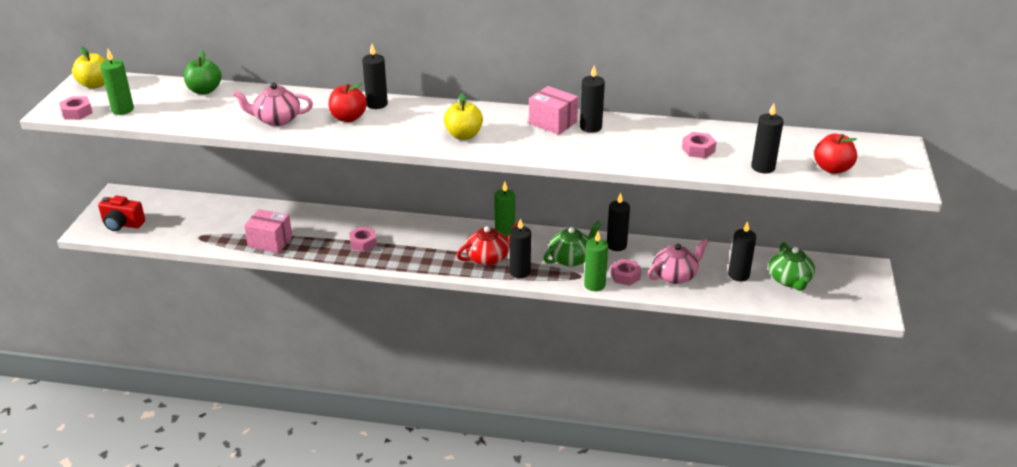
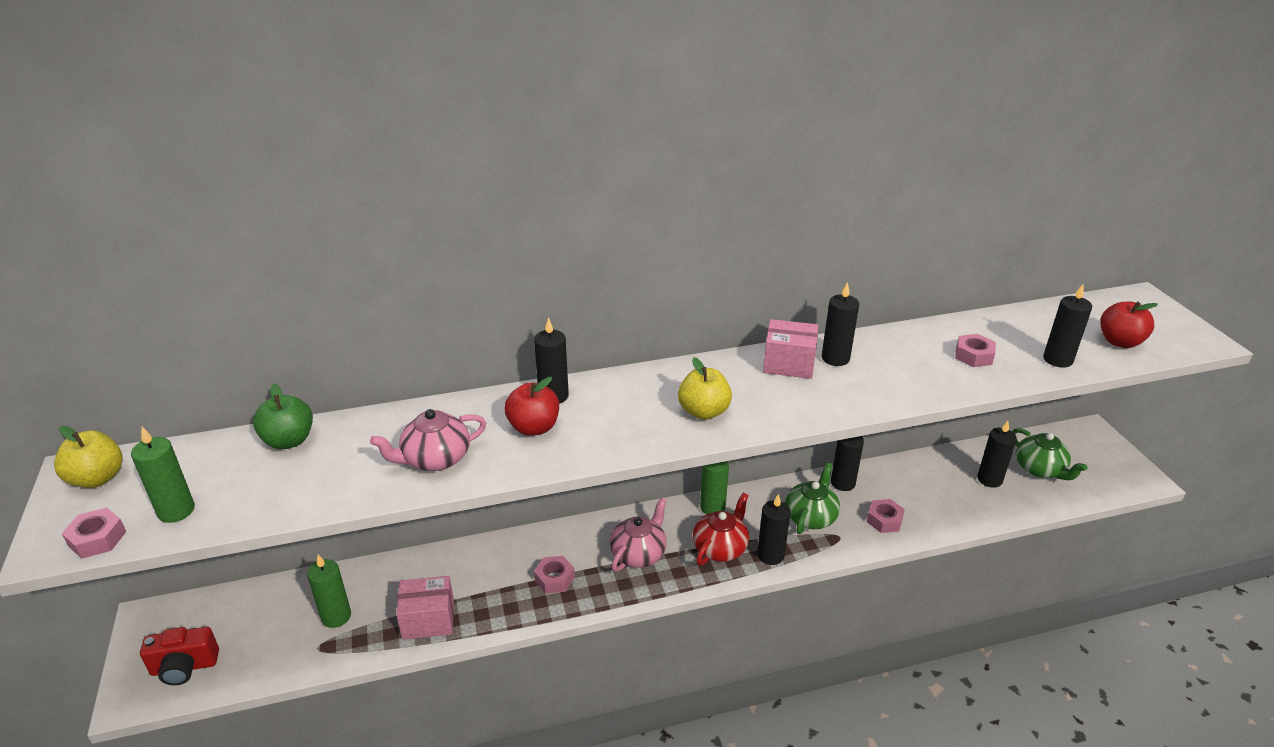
camera: 25 degrees left, 0 degrees up
green candle [584,232,608,291] -> green candle moved to [307,555,351,628]
pink teapot [648,239,709,284] -> pink teapot moved to [610,497,667,572]

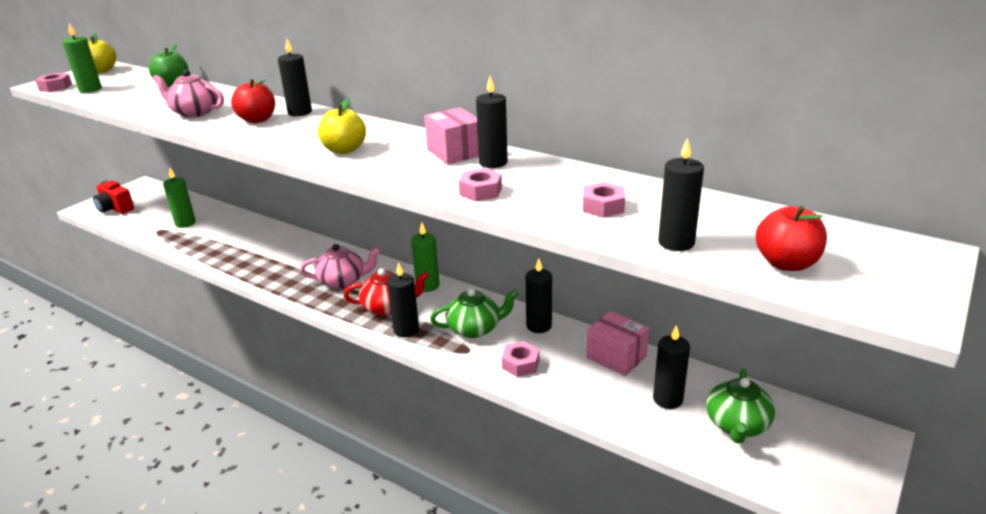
camera: 50 degrees right, 5 degrees down
pink box [396,576,454,640] -> pink box moved to [587,311,649,376]
pink nut [534,556,575,594] -> pink nut moved to [459,168,502,201]

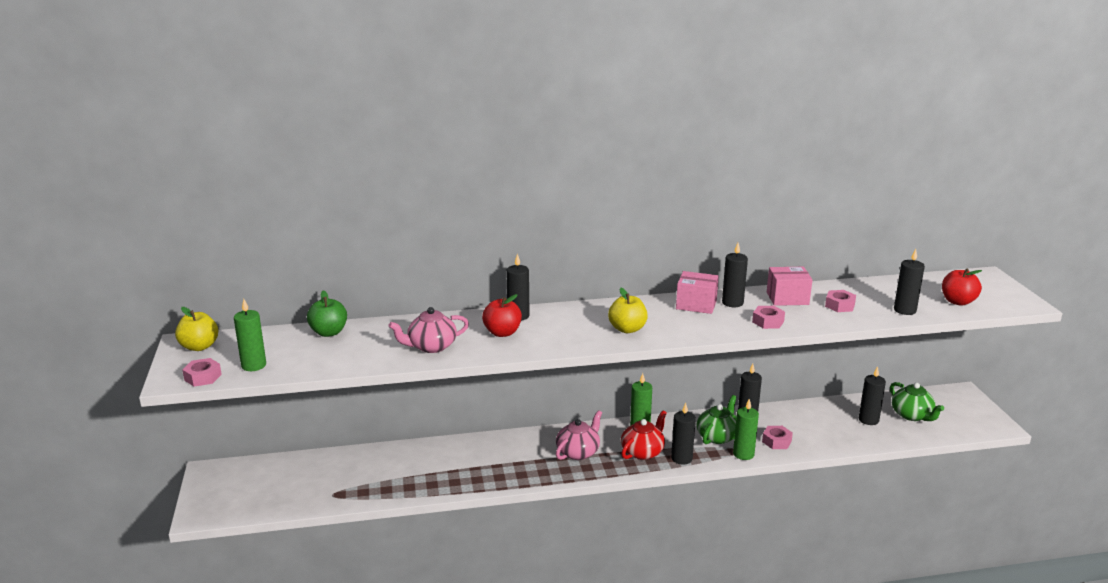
camera: 45 degrees left, 5 degrees down
red camera [93,180,134,214] -> none
green candle [163,168,196,228] -> green candle moved to [733,399,759,460]
pink box [587,311,649,376] -> pink box moved to [767,267,812,306]

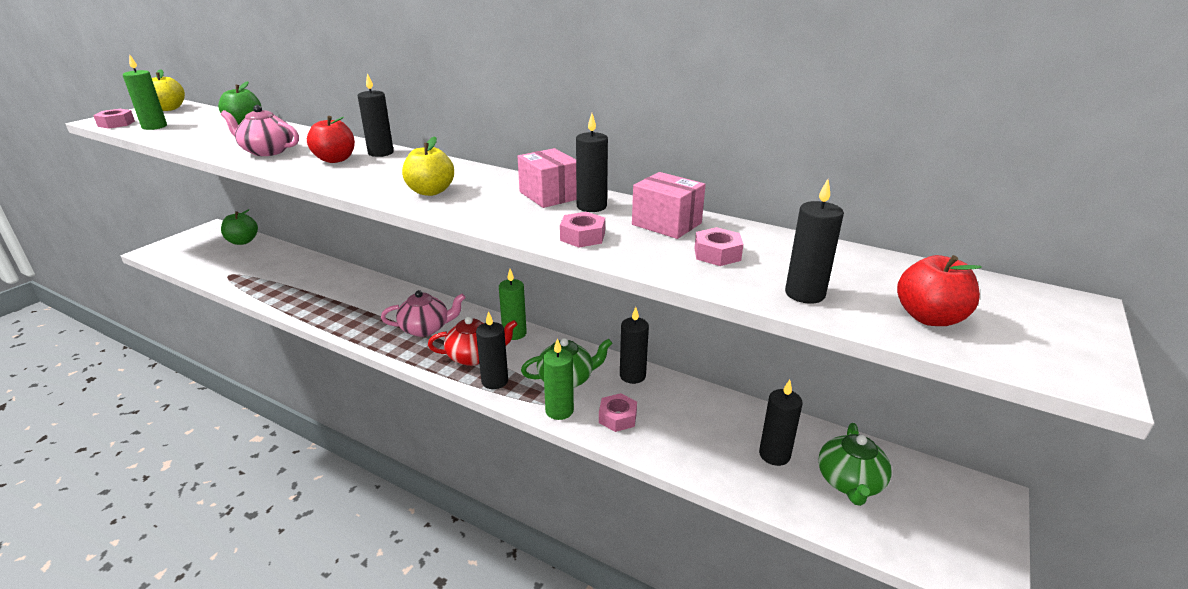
camera: 40 degrees right, 5 degrees up
none -> green apple [221,209,258,245]

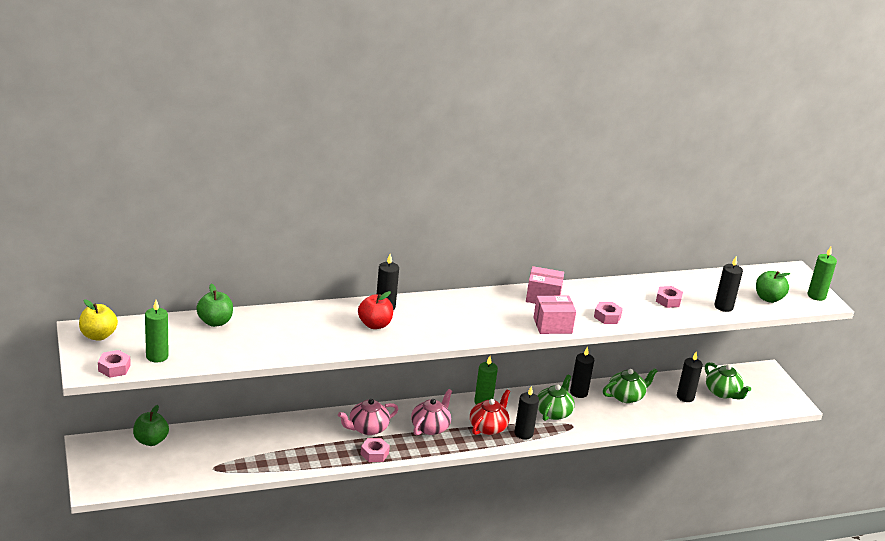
camera: 50 degrees left, 0 degrees up
pink teapot [221,105,299,156] -> pink teapot moved to [338,399,398,435]
yellow apple [402,136,454,196] -> none
green candle [543,338,574,420] -> green candle moved to [808,247,837,301]
black candle [576,113,608,212] -> none
pink nut [599,393,637,432] -> pink nut moved to [361,438,390,462]
pink box [632,172,706,239] -> pink box moved to [533,296,576,334]
red apple [897,255,982,326] -> green apple [756,271,790,303]
none -> green teapot [603,368,658,403]

